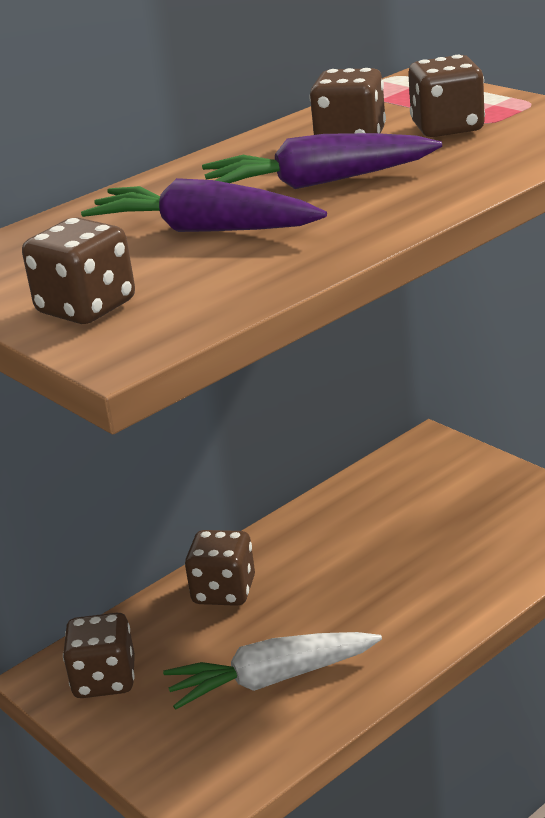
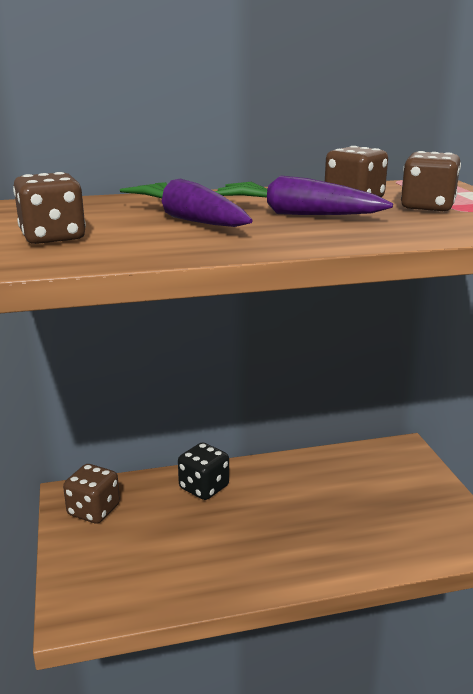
camera: 25 degrees right, 5 degrees down
white carrot [163,632,382,710] -> none
brown dice [185,530,255,606] -> black dice [178,442,229,500]

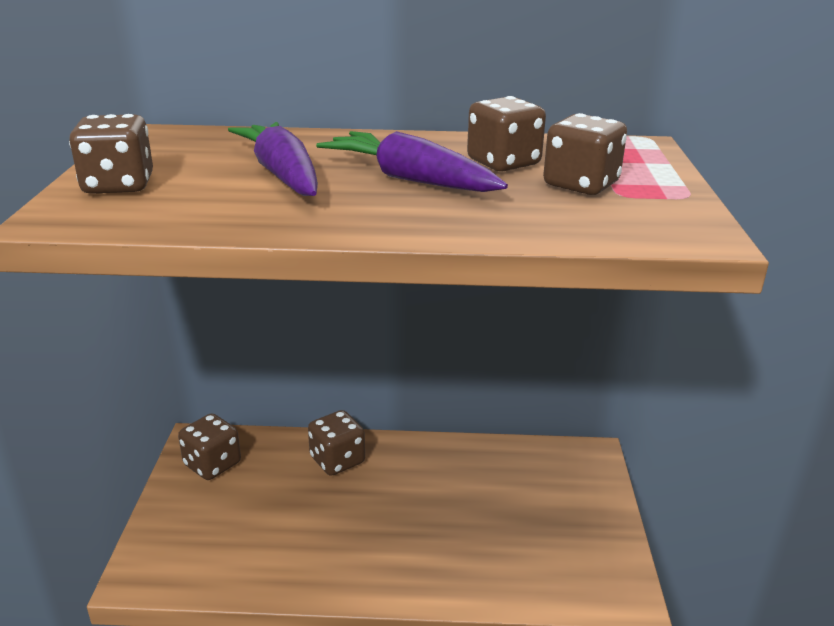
camera: 15 degrees right, 5 degrees up
black dice [178,442,229,500] -> brown dice [308,410,365,476]

